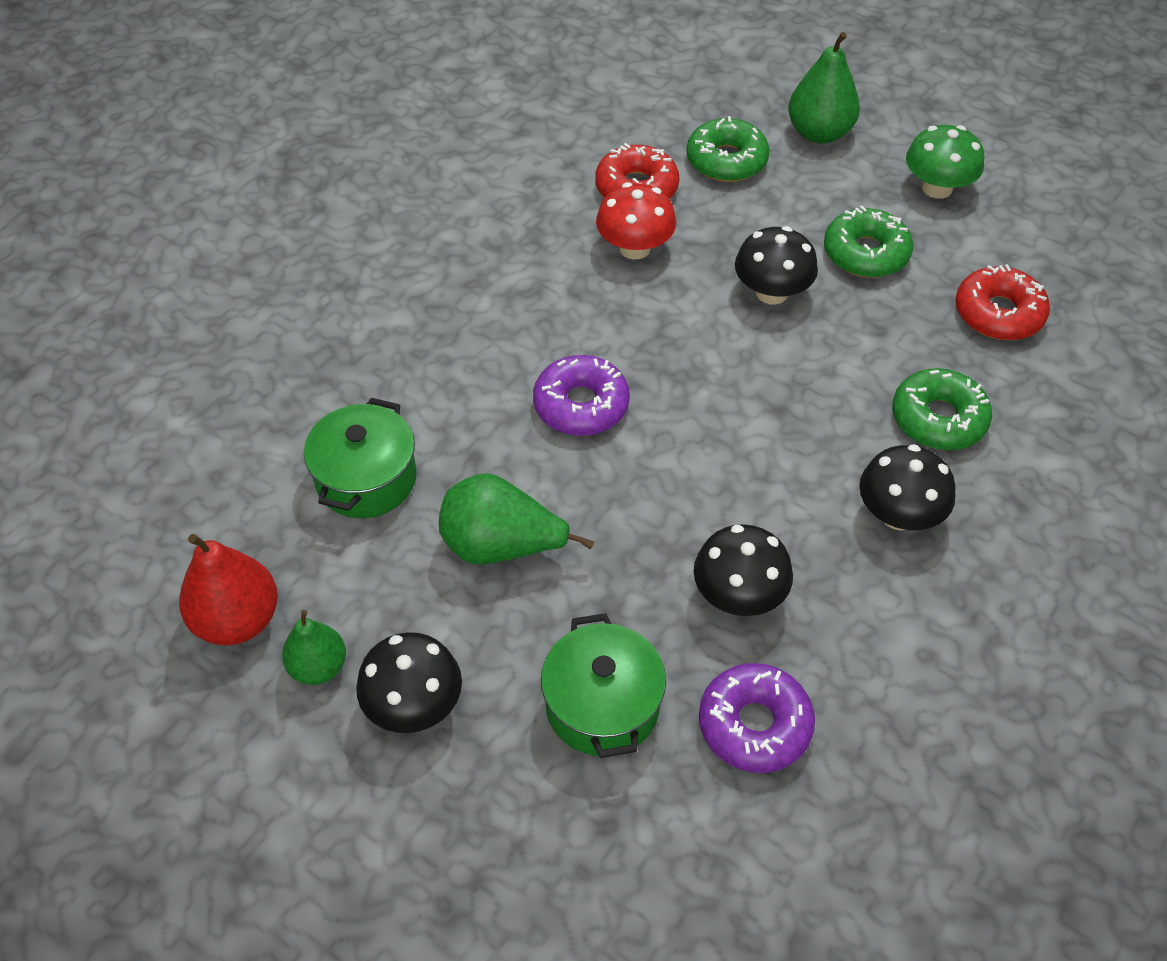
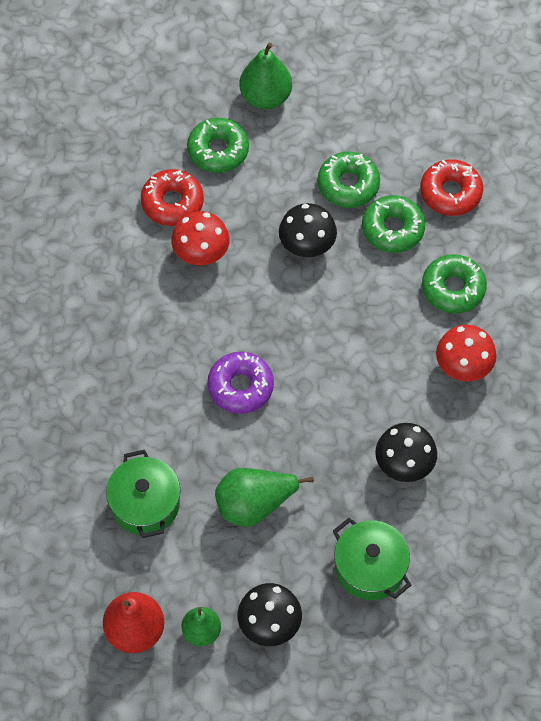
camera: 30 degrees left, 10 degrees up
purple donut [699,663,815,773] -> none
black mushroom [859,444,956,531] -> red mushroom [436,325,496,382]
green mushroom [906,125,984,199] -> none
none -> green donut [362,195,425,253]

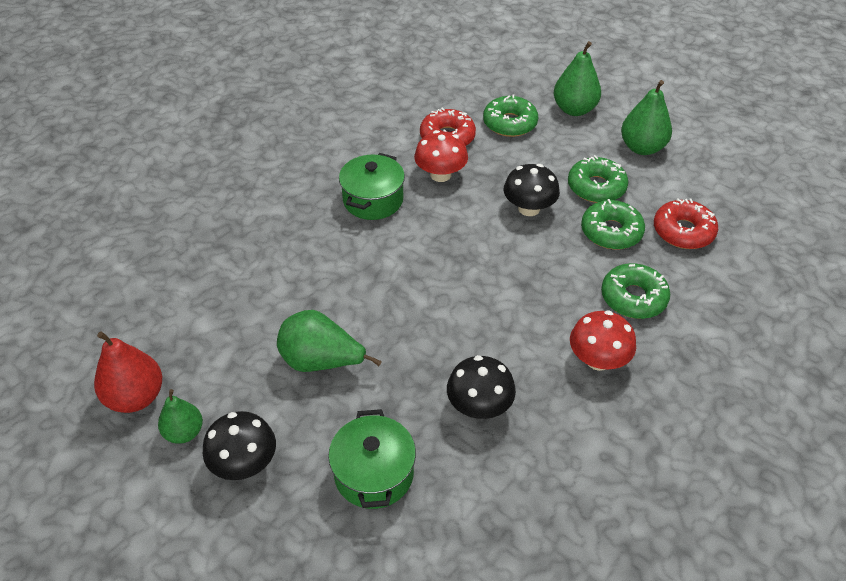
camera: 35 degrees right, 15 degrees down
green pot [106,450,181,538] -> green pot moved to [339,153,405,220]
purple donut [207,352,274,414] -> none
none -> green pear [621,80,672,155]

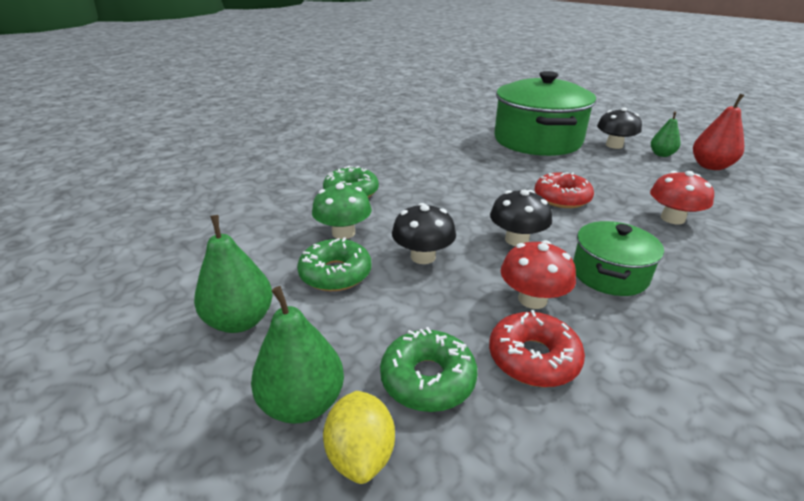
camera: 175 degrees left, 15 degrees down
green pear [277,310,382,372] -> none
green pot [328,409,416,509] -> green pot [494,71,596,156], size x1.96
black mushroom [447,355,516,419] -> black mushroom moved to [490,189,552,246]
red mushroom [570,310,636,371] -> red mushroom moved to [650,171,714,224]
green donut [581,199,645,249] -> green mushroom [312,183,372,239]
red donut [654,198,718,249] -> red donut moved to [535,172,594,208]
none -> yellow lemon [323,391,395,484]

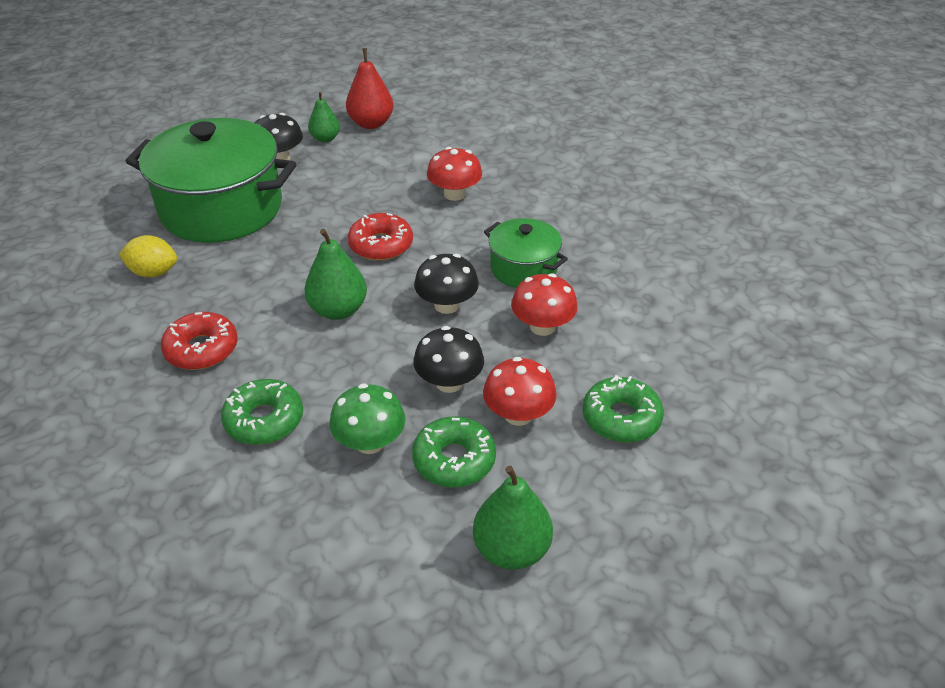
camera: 75 degrees left, 10 degrees up
green pear [251,286,344,424] -> green pear moved to [304,229,367,320]
yellow lemon [323,391,395,484] -> yellow lemon moved to [119,235,177,277]
red donut [489,310,585,387] -> red donut moved to [161,312,238,370]
none -> red mushroom [483,357,557,426]

